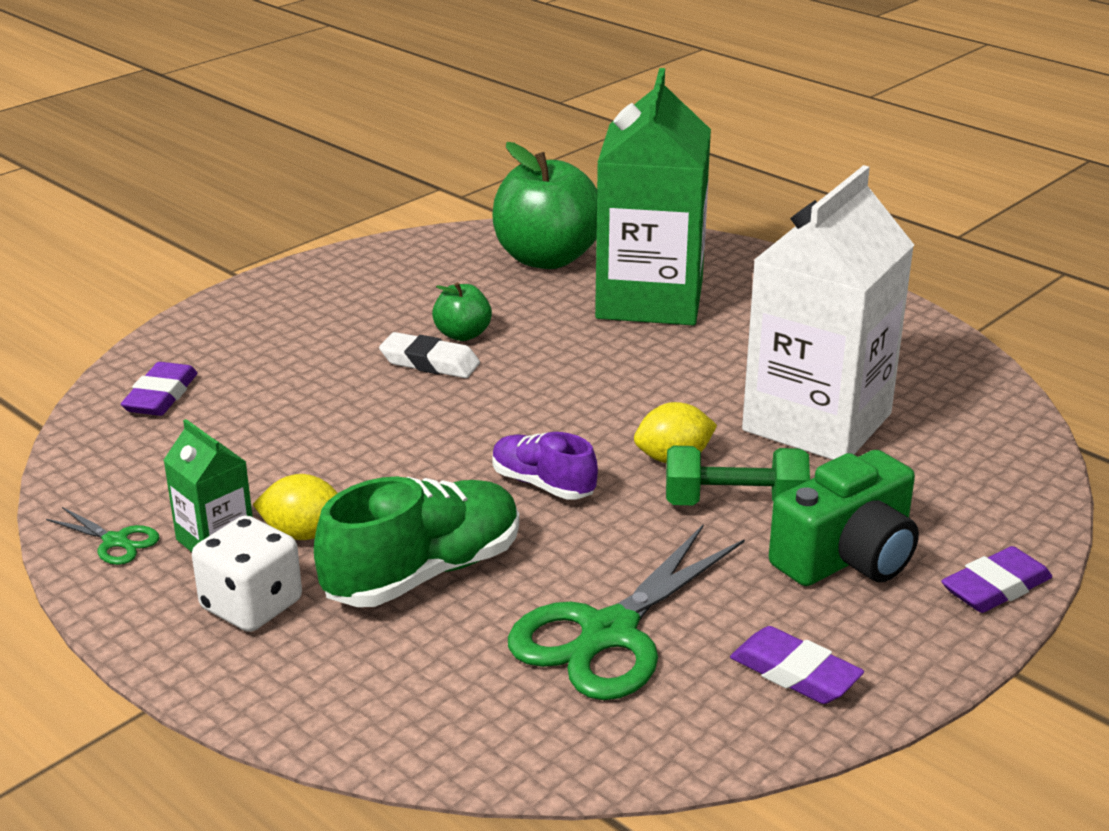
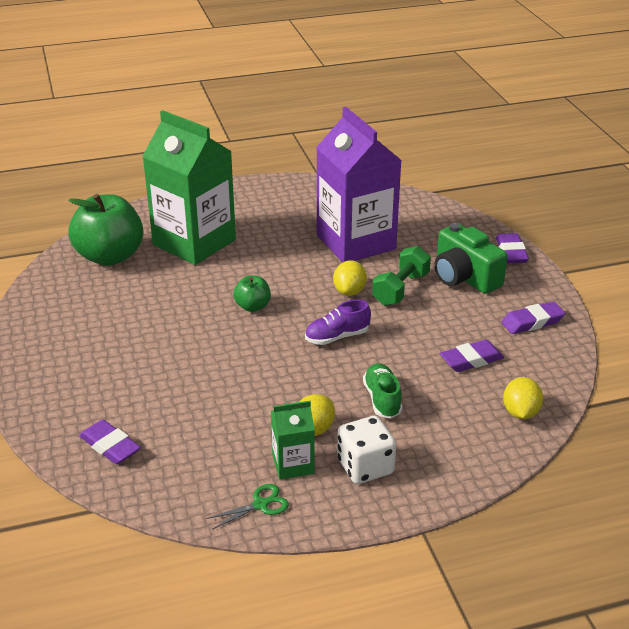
camera: 60 degrees left, 5 degrees up
green shoe [314,476,519,607] -> green shoe [363,363,402,418], size x0.59
white eraser [379,332,480,378] -> none
green apple [432,282,492,341] -> green apple moved to [233,275,271,312]
green scissors [508,524,745,700] -> purple eraser [440,340,504,372]
white carton [742,165,914,460] -> purple carton [316,107,402,262]
green camera [769,450,919,586] -> green camera turned 150 degrees clockwise [434,223,508,294]
none -> yellow lemon [503,377,543,419]

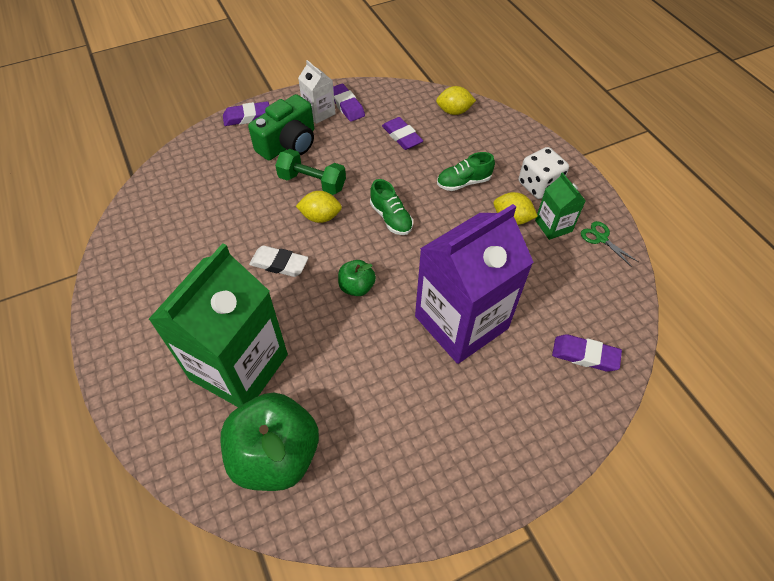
camera: 100 degrees left, 20 degrees up
purple eraser [79,420,141,464] -> purple eraser turned 75 degrees clockwise [552,334,622,372]
purple shoe [305,300,371,345] -> green shoe [370,179,413,235]
purple carton [316,107,402,262] -> purple carton moved to [415,204,533,364]
none -> white eraser [249,245,308,277]
none -> white carton [298,60,336,124]

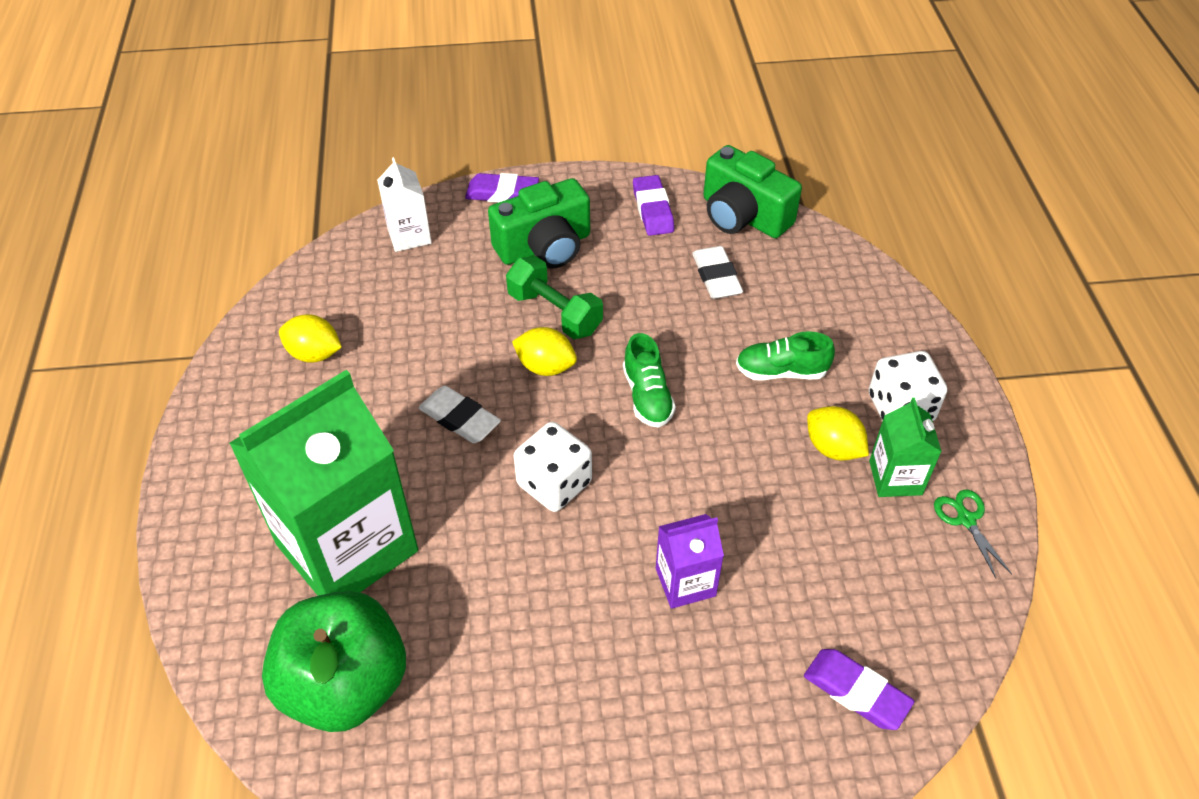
camera: 20 degrees right, 5 degrees down
white carton [298,60,336,124] -> white carton moved to [377,157,432,252]
green apple [338,260,376,296] -> white dice [514,422,592,512]
purple eraser [382,117,423,150] -> white eraser [692,246,743,299]
purple carton [415,204,533,364] -> purple carton [656,514,724,609], size x0.45
yellow lemon [436,86,476,115] -> yellow lemon moved to [279,314,342,363]
none -> green camera [703,145,802,238]

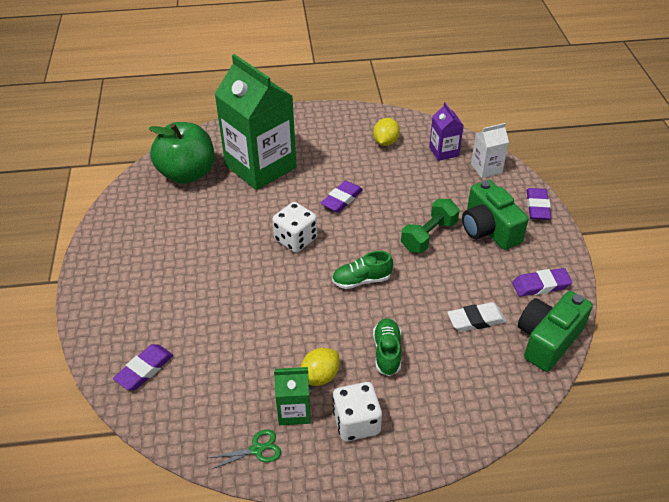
camera: 90 degrees right, 5 degrees down
white eraser [418,386,501,443] -> purple eraser [321,180,363,213]
yellow lemon [512,327,577,376] -> none
purple carton [656,514,724,609] -> purple carton moved to [429,102,464,161]

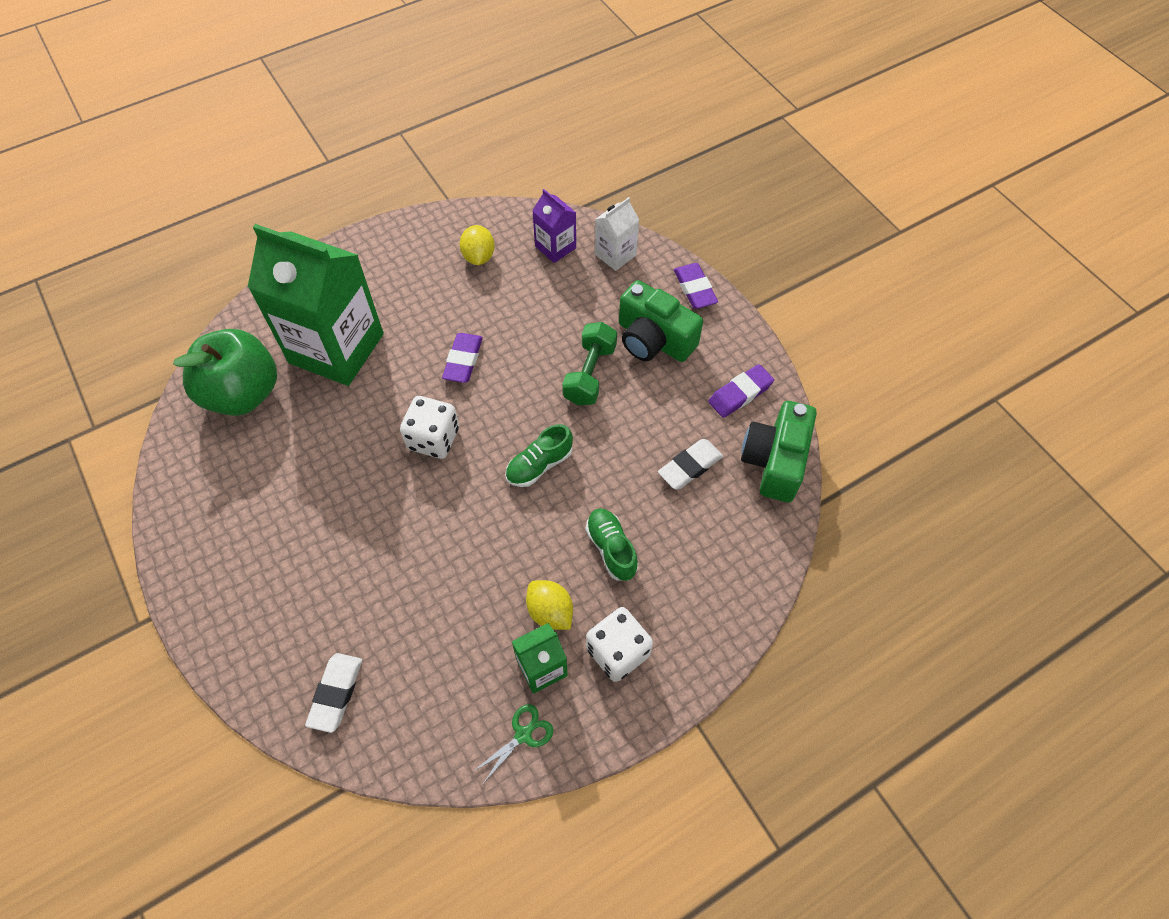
camera: 25 degrees left, 15 degrees up
purple eraser [113,344,173,390] -> white eraser [305,653,362,733]
yellow lemon [301,348,339,386] -> yellow lemon turned 60 degrees counterclockwise [526,580,573,630]

